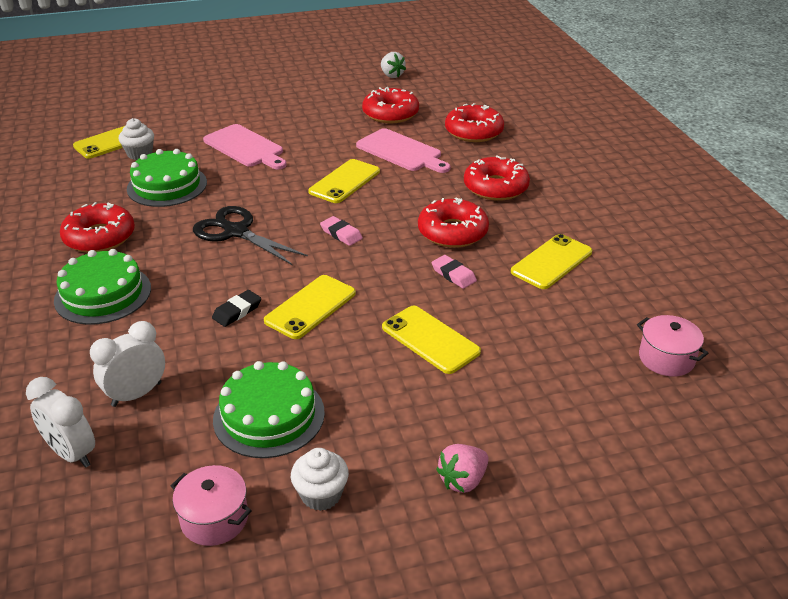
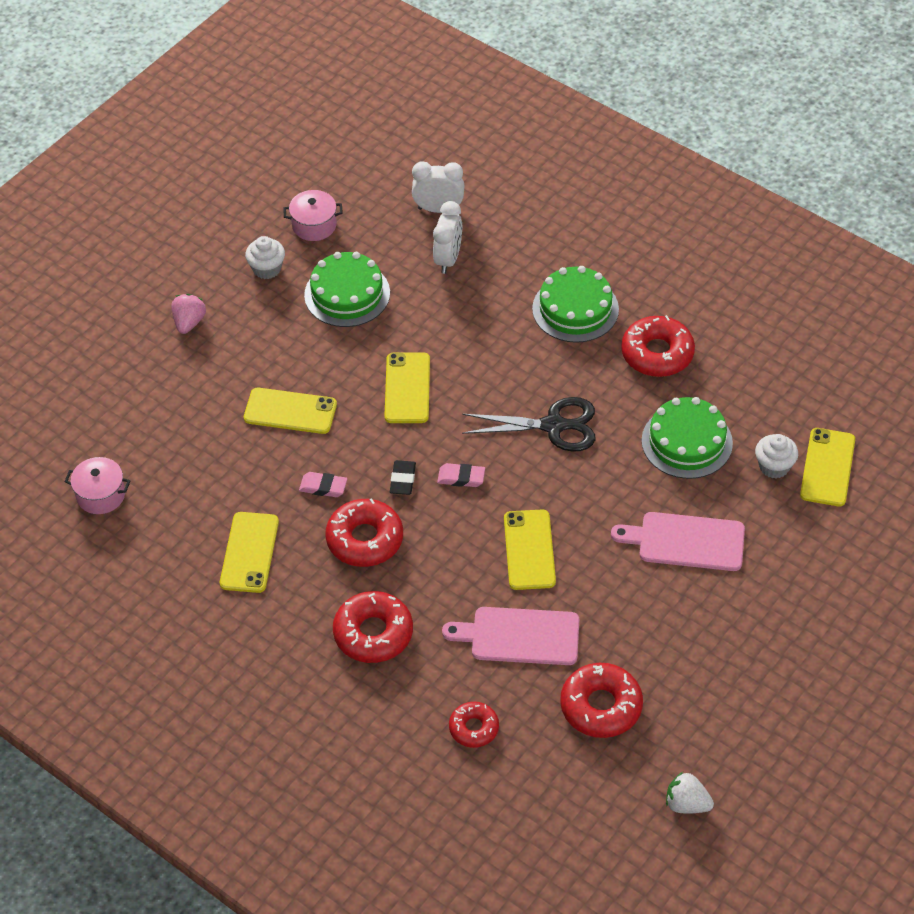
camera: 145 degrees right, 15 degrees up
black eraser [212,290,261,327] -> black eraser moved to [390,460,416,495]
red donut [445,103,504,142] -> red donut [449,702,499,748], size x0.61

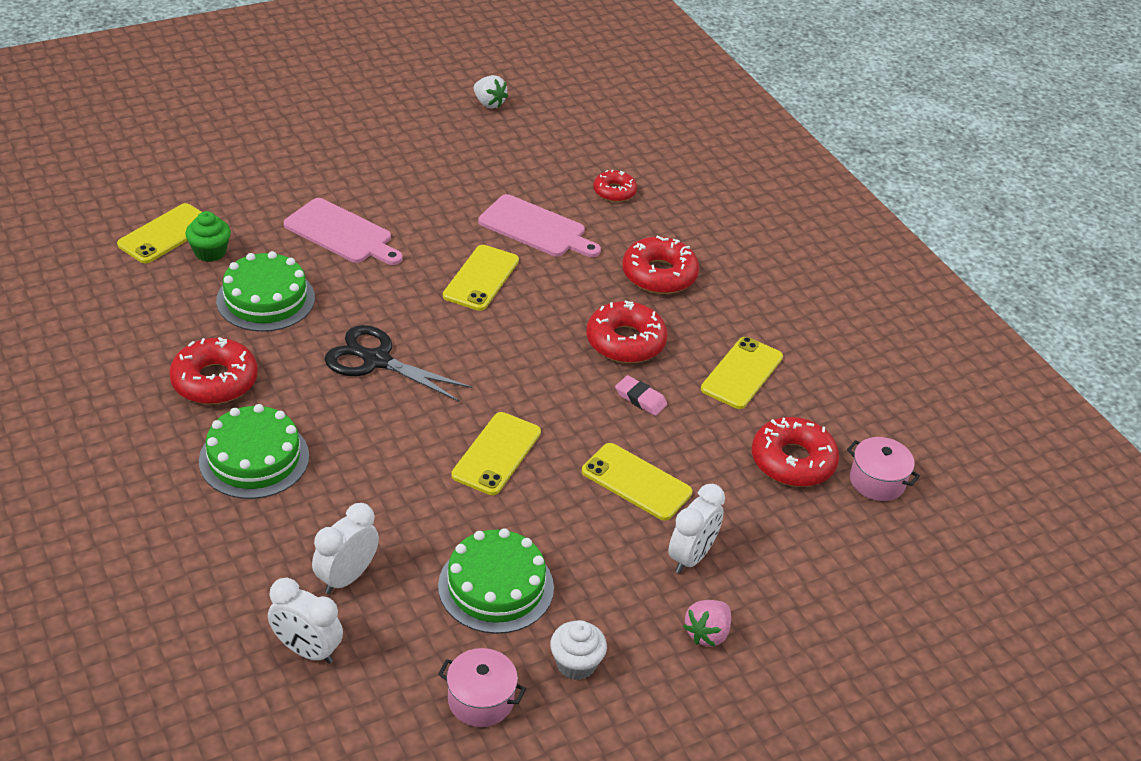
camera: 160 degrees left, 10 degrees down
black eraser [390,460,416,495] -> none
pink eraser [437,463,485,487] -> none
red donut [560,663,643,738] -> red donut moved to [752,417,839,487]
white cupcake [755,434,798,478] -> green cupcake [186,211,231,262]
none -> white clock [668,484,725,574]

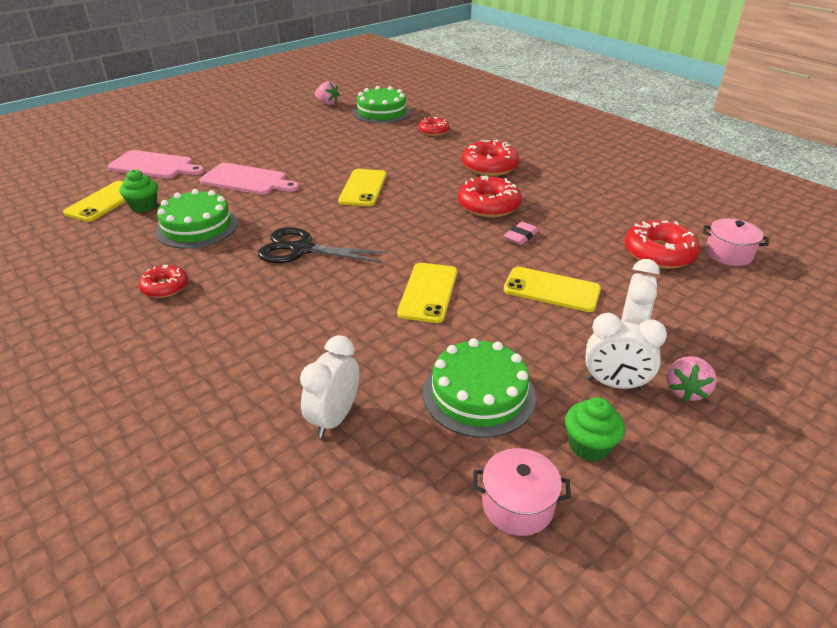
camera: 10 degrees left, 5 degrees down
red donut [169,337,258,404] -> red donut [139,265,188,298], size x0.61
green cake [199,404,309,499] -> green cake moved to [353,86,411,124]
white clock [268,578,343,664] -> white clock moved to [585,313,667,390]
white strawberry [473,75,508,109] -> pink strawberry [315,81,340,105]
pink cutting board [478,194,601,257] -> pink cutting board moved to [107,150,204,179]
white cupcake [550,620,607,680] -> green cupcake [565,397,625,461]
pink eraser [615,375,667,416] -> pink eraser turned 75 degrees counterclockwise [503,222,539,245]
yellow phone [701,337,783,409] -> none

